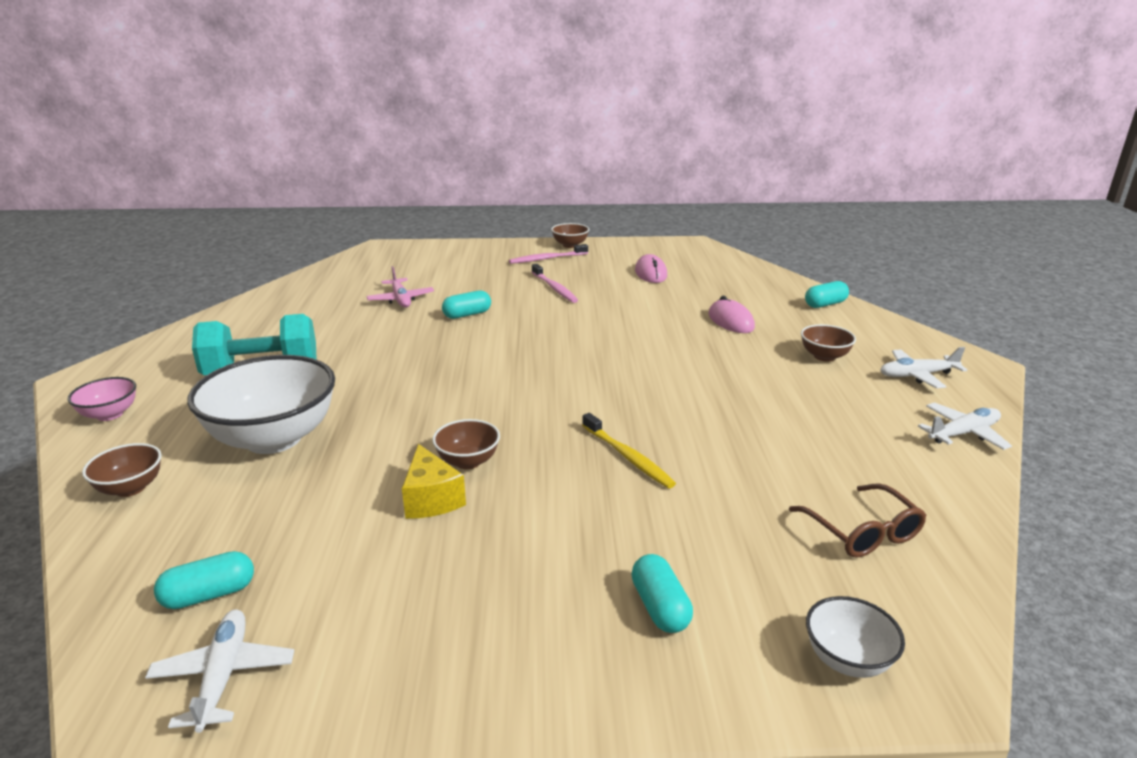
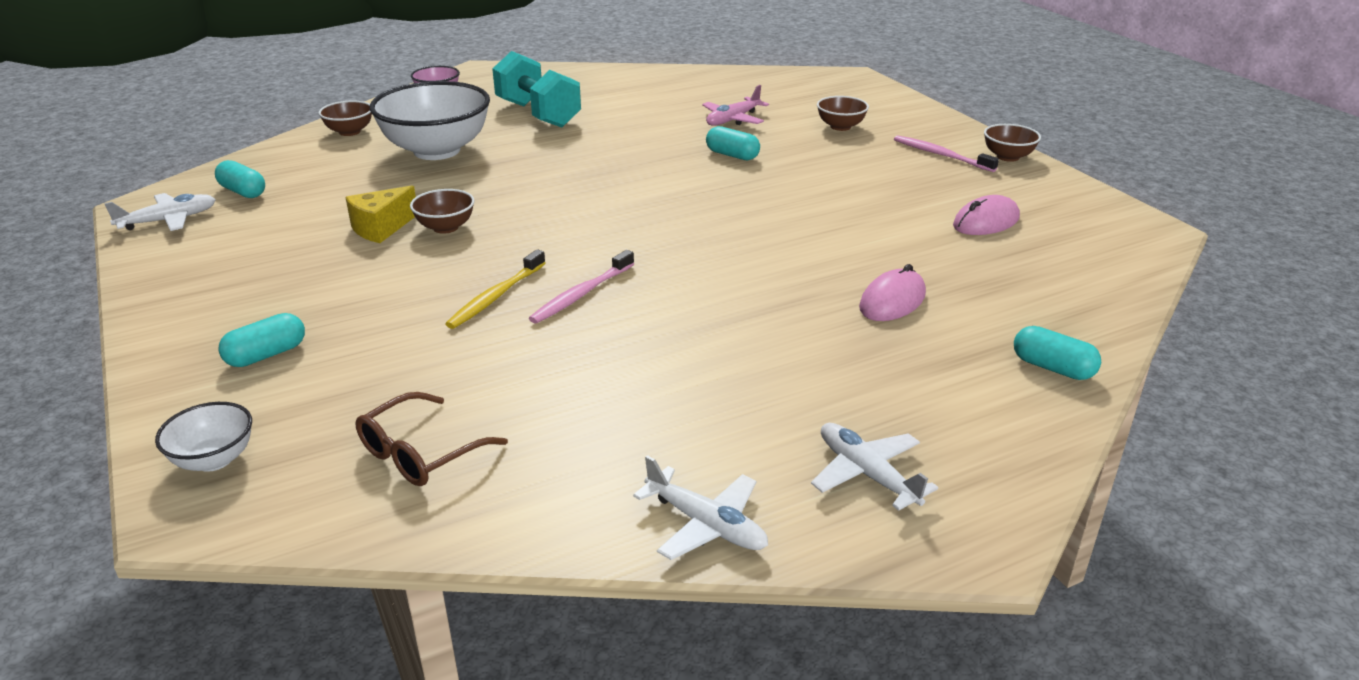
camera: 65 degrees right, 5 degrees up
pink toothbrush [532,264,578,303] -> pink toothbrush moved to [529,250,634,324]
brown bowl [801,324,856,362] -> brown bowl moved to [817,96,869,131]

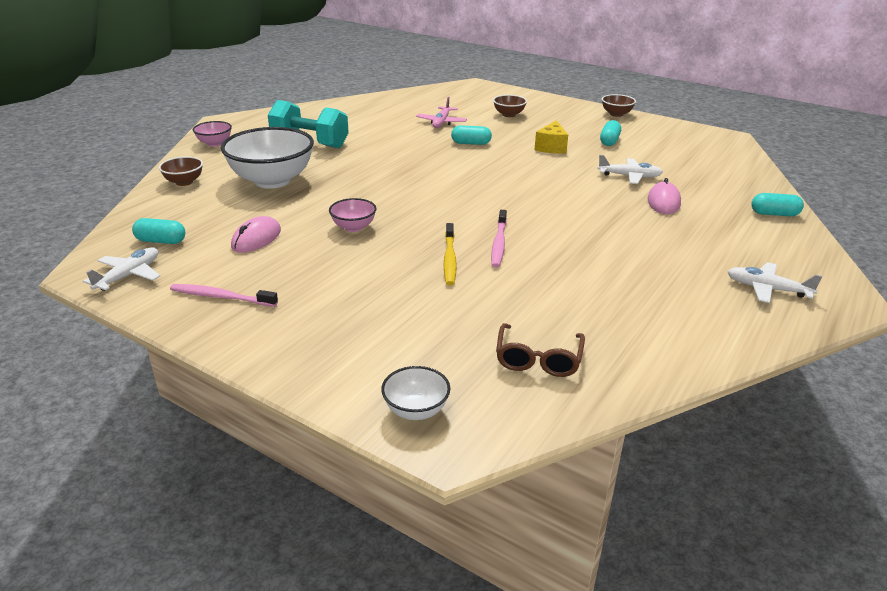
camera: 30 degrees left, 0 degrees up
turquoise capsule [219,313,305,367] -> turquoise capsule moved to [600,120,621,146]
yellow cheese [345,186,416,243] -> yellow cheese moved to [535,120,568,154]
brown bowl [410,189,474,234] -> pink bowl [329,198,377,232]
white plane [633,455,768,560] -> white plane moved to [597,155,663,184]
pink toothbrush [894,135,999,172] -> pink toothbrush moved to [170,284,278,307]
pink mouse [953,195,1020,235] -> pink mouse moved to [231,216,281,253]

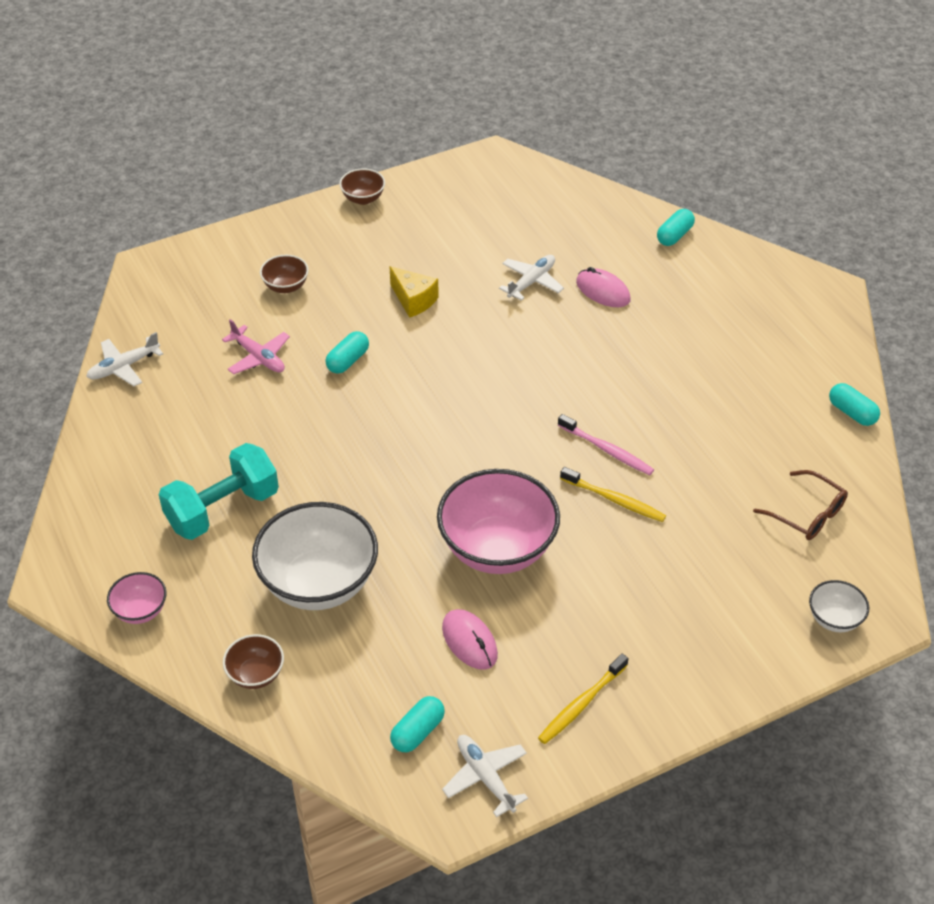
camera: 60 degrees left, 15 degrees up
pink toothbrush [170,284,278,307] -> yellow toothbrush [538,654,628,744]
pink bowl [329,198,377,232] -> pink bowl [437,469,560,574], size x2.13
turquoise capsule [600,120,621,146] -> turquoise capsule moved to [829,383,880,426]
white plane [727,262,822,303] -> white plane moved to [86,332,163,386]

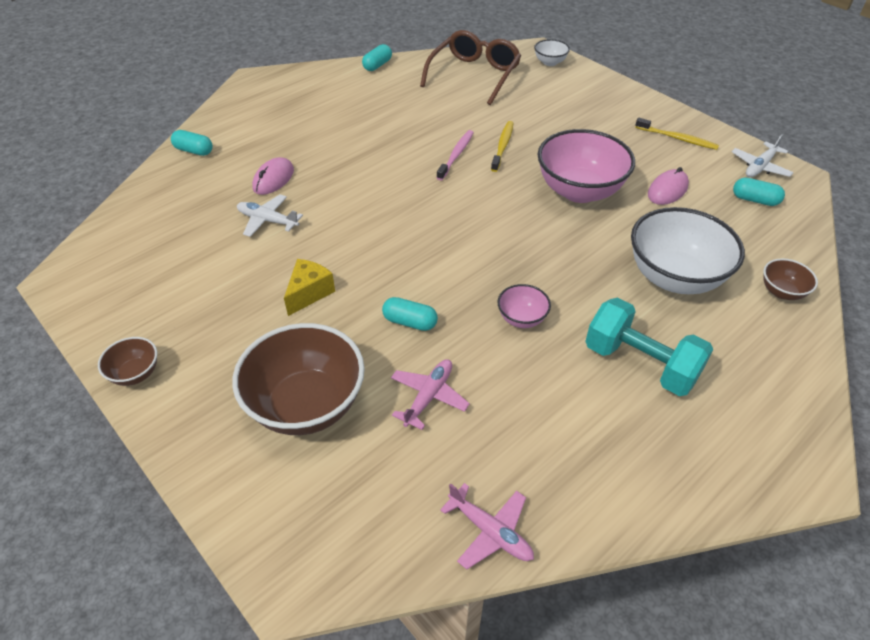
camera: 105 degrees left, 0 degrees up
white plane [86,332,163,386] -> pink plane [440,483,534,569]
pink bowl [107,572,166,624] -> pink bowl moved to [497,284,551,328]
brown bowl [260,255,309,293] -> brown bowl [232,323,365,435], size x2.13
brown glasses [753,470,848,540] -> brown glasses [420,30,521,105], size x1.69

